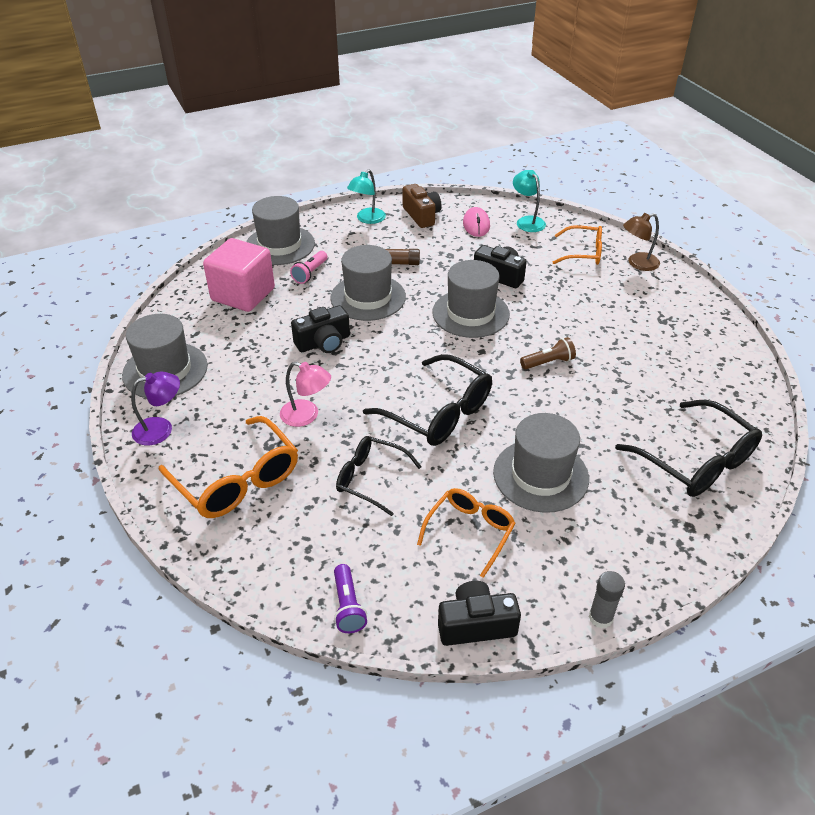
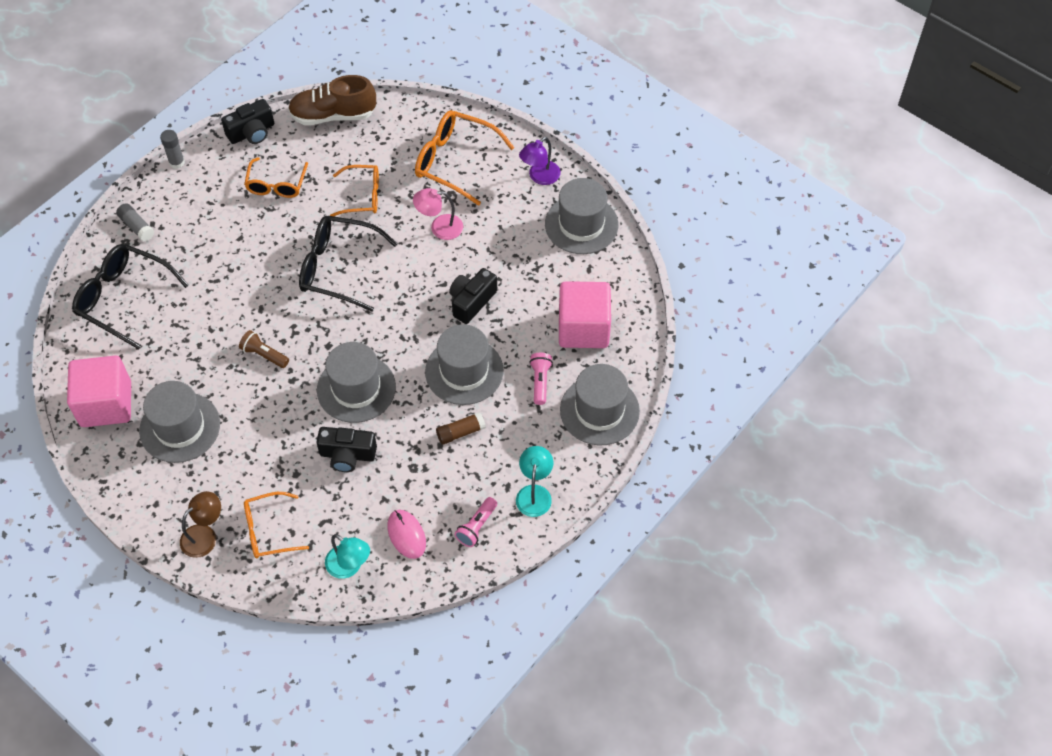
camera: 155 degrees right, 15 degrees up
purple flashlight [334,564,367,633] -> brown shoe [288,75,376,125]
black glasses [336,436,422,516] -> orange glasses [330,165,379,216]
brown camera [403,184,442,228] -> pink flashlight [455,497,497,547]
grey hat [493,413,589,513] -> grey hat moved to [139,381,220,463]
brown flashlight [520,337,576,369] -> brown flashlight turned 75 degrees clockwise [239,330,289,368]
none -> pink cube [67,356,131,427]
none -> grey glue stick [116,203,155,242]

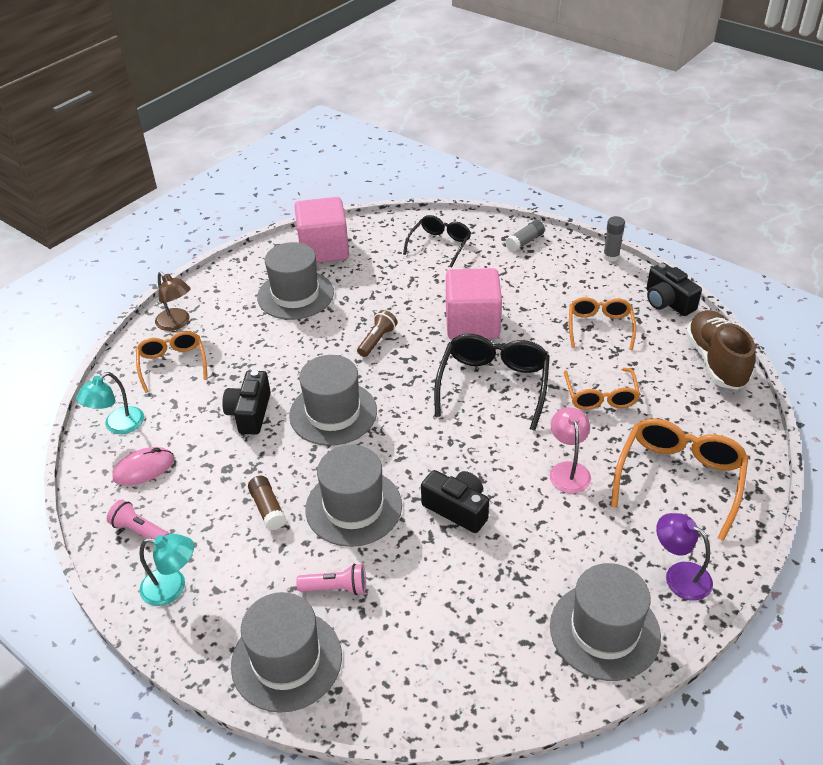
camera: 90 degrees right, 15 degrees down
black glasses [72,244,189,349] -> black glasses [403,215,471,268], size x0.64
orange glasses [244,157,308,198] -> orange glasses turned 90 degrees clockwise [569,297,636,350]
pink cube [559,281,611,348] -> pink cube moved to [446,268,502,340]

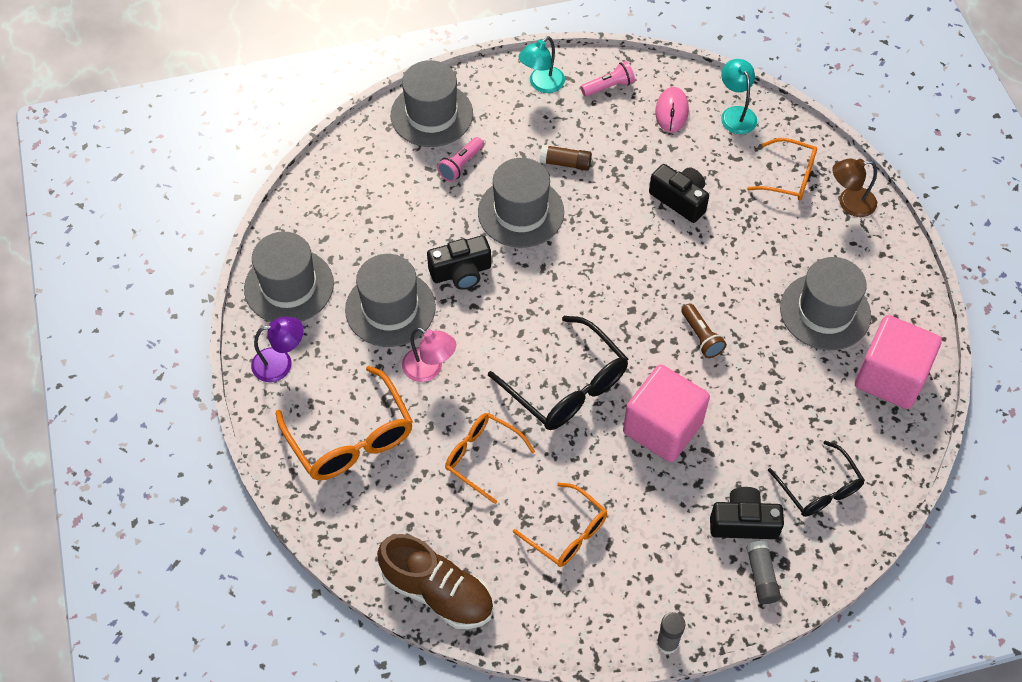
camera: 125 degrees right, 15 degrees up
grey hat [289,355,377,446] -> grey hat moved to [345,254,436,347]
black camera [646,263,702,316] -> black camera moved to [710,487,784,539]

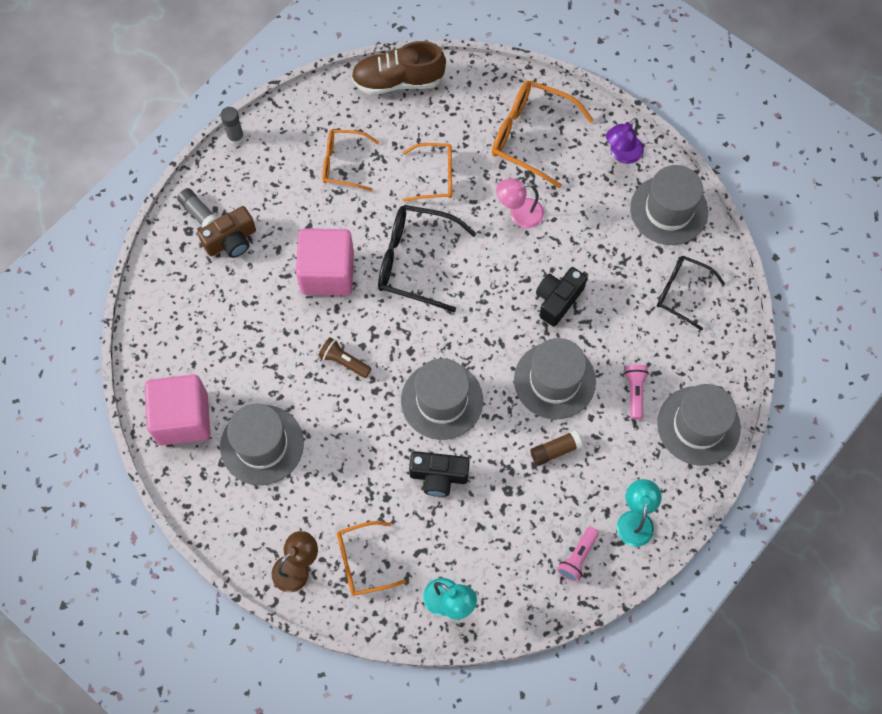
camera: 145 degrees right, 10 degrees up
grey hat [345,254,436,347] -> grey hat moved to [401,358,483,440]
pink mouse [655,87,689,132] -> none
black camera [710,487,784,539] -> brown camera [197,206,256,258]
black glasses [768,440,865,517] -> black glasses moved to [657,256,725,331]

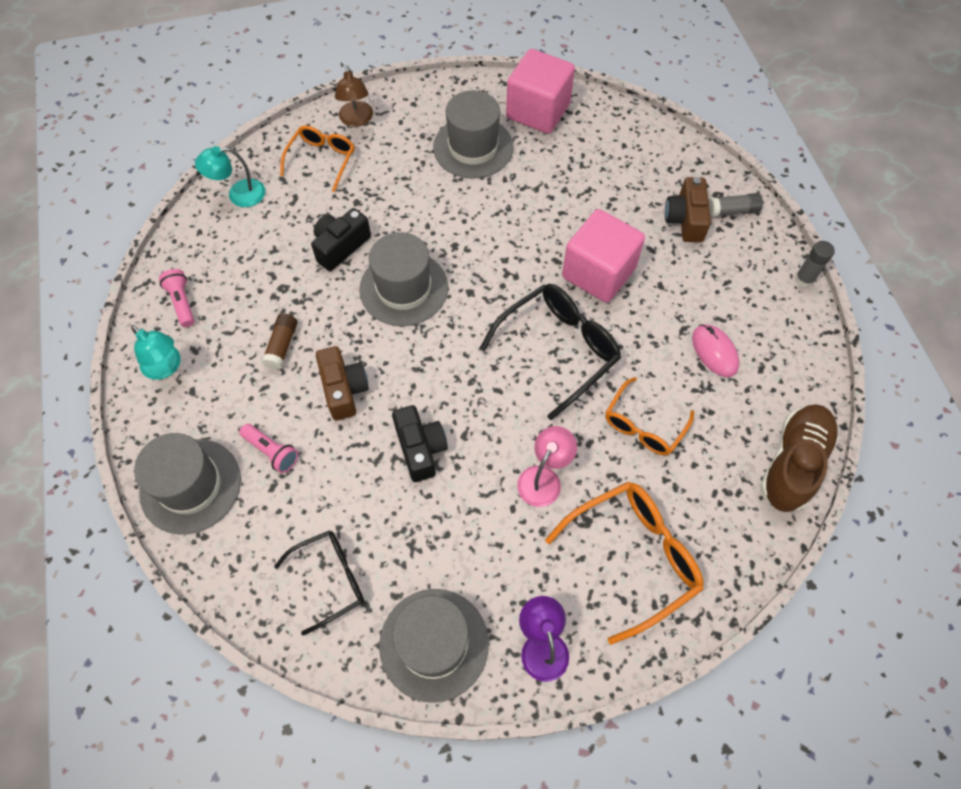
camera: 125 degrees right, 5 degrees down
brown flashlight [318,337,371,378] -> none
orange glasses [322,129,379,191] -> pink mouse [692,324,739,377]
grey hat [514,338,596,419] -> brown camera [316,346,369,420]

